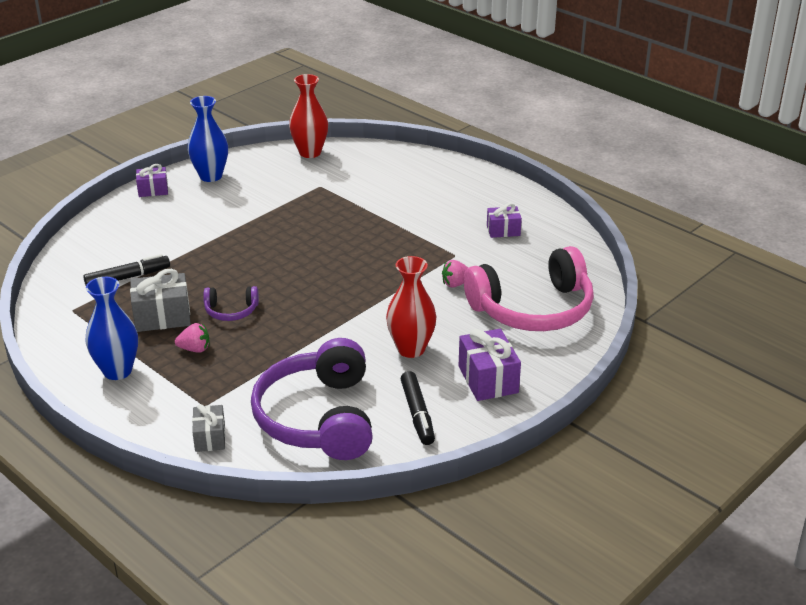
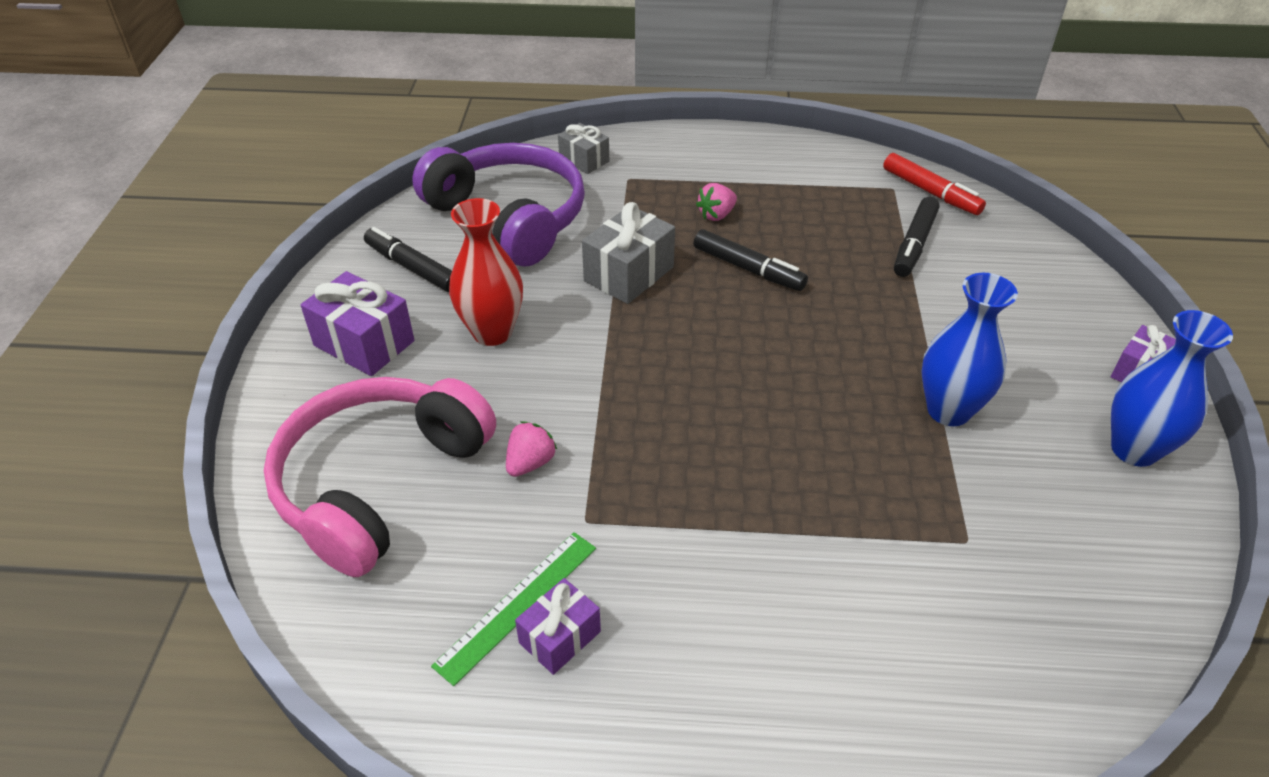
camera: 140 degrees right, 10 degrees up
blue vase [85,277,138,380] -> blue vase moved to [921,273,1018,426]
grey gift [130,269,191,332] -> grey gift moved to [582,202,675,304]
purple headphones [203,286,259,321] -> black marker [694,229,808,291]
red vase [289,74,328,158] -> none
none -> green ruler [431,532,596,686]
none -> red marker [883,153,986,215]

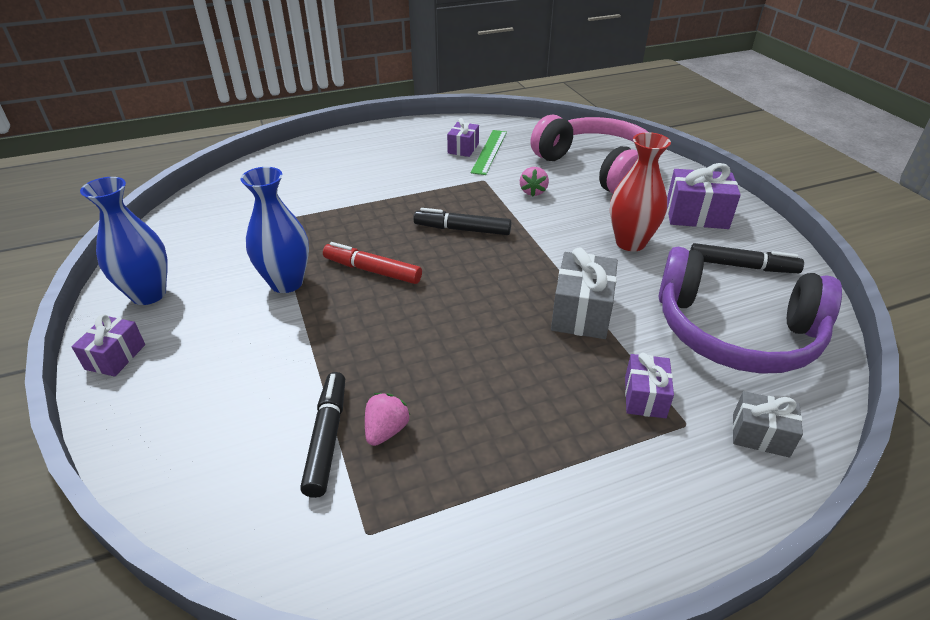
camera: 155 degrees right, 5 degrees down
pink headphones [264,377,496,577] -> pink headphones turned 45 degrees counterclockwise [531,115,648,194]
black marker [694,229,808,291] -> black marker moved to [414,208,511,235]
pink strawberry [696,183,737,221] -> pink strawberry moved to [365,393,410,446]
red marker [883,153,986,215] -> red marker moved to [323,242,422,284]
none -> purple gift [625,353,674,418]

